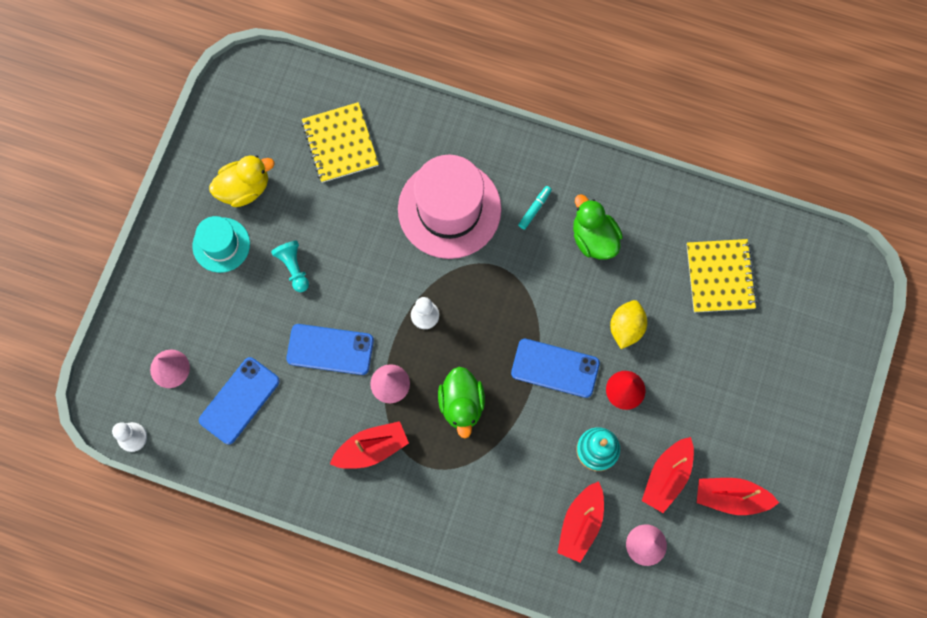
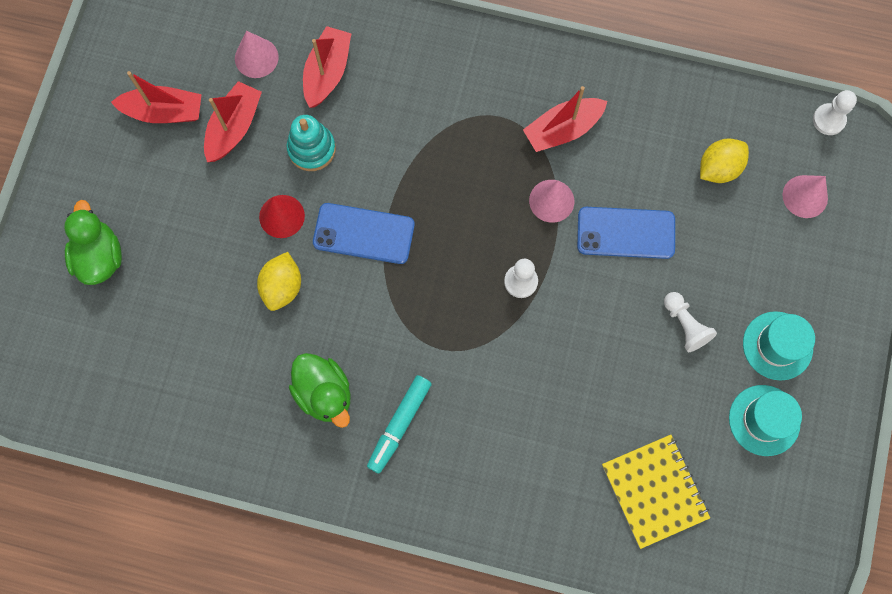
camera: 175 degrees right, 0 degrees up
blue phone [199,357,280,444] -> yellow lemon [700,138,749,183]
yellow duck [209,155,275,207] -> turquoise hat [729,385,802,456]
turquoise pawn [271,240,309,292] -> white pawn [664,292,717,352]
pink hat [398,155,501,259] -> none
green duck [438,367,485,438] -> green duck moved to [64,200,122,285]
turquoise marker [518,186,552,230] -> turquoise marker [367,375,432,474], size x1.66
yellow notebook [687,239,757,312] -> none

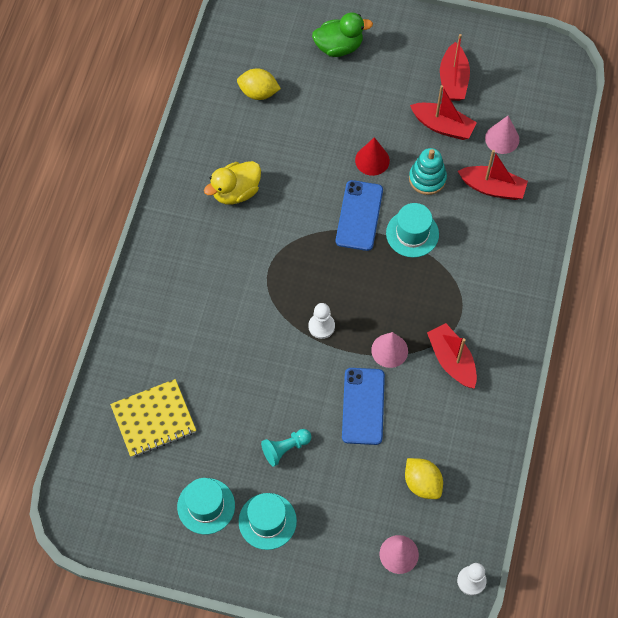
camera: 90 degrees right, 10 degrees down
yellow lemon [257,252,301,311] -> yellow lemon moved to [237,68,281,100]
green duck [289,353,351,428] -> yellow duck [204,161,261,204]
turquoise marker [367,375,432,474] -> none
white pawn [664,292,717,352] -> turquoise pawn [261,429,311,467]
none -> turquoise hat [386,203,439,258]

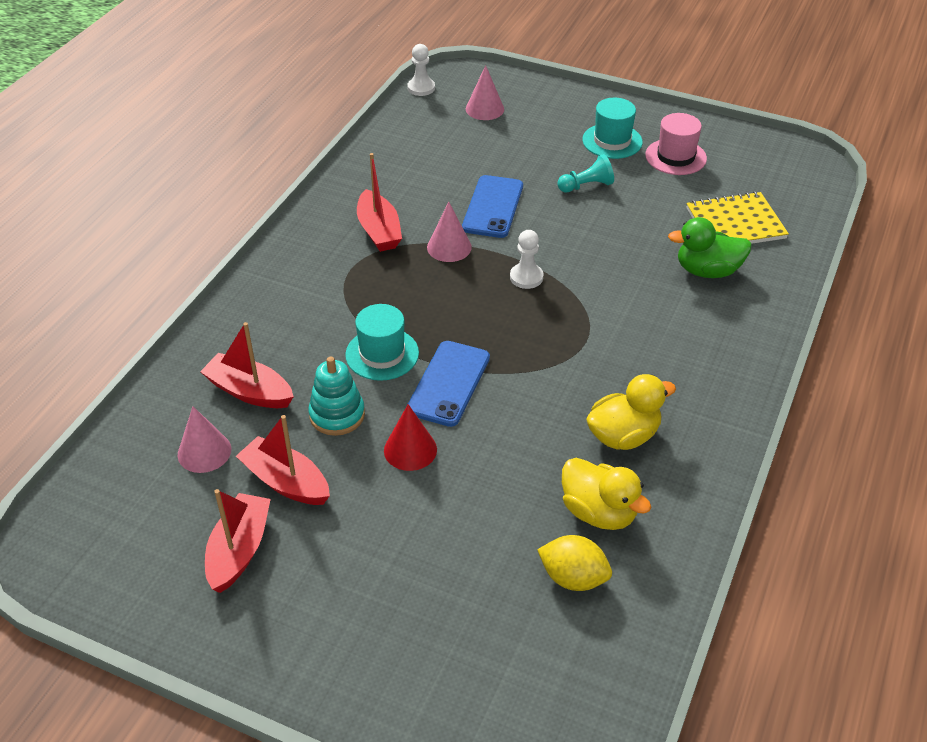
camera: 170 degrees left, 20 degrees down
turquoise hat [177,478,235,535] -> pink hat [645,113,707,175]
green duck [312,12,373,57] -> green duck moved to [668,217,752,278]
yellow lemon [405,458,443,499] -> none
none -> yellow duck [562,458,651,530]

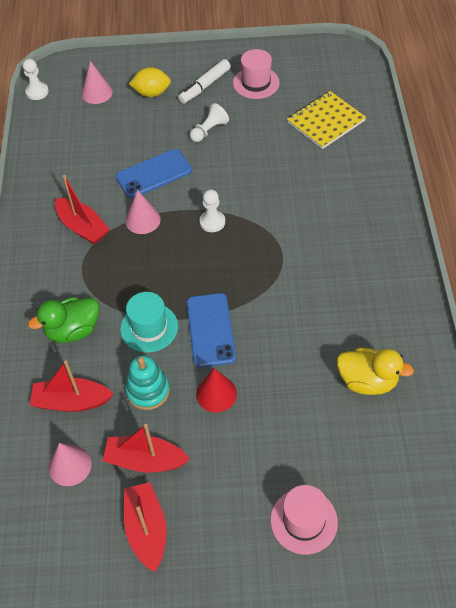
camera: 25 degrees left, 10 degrees up
blue phone [462,175,523,238] -> blue phone turned 75 degrees clockwise [115,149,192,198]
yellow lemon [537,535,612,591] -> yellow lemon moved to [129,67,171,97]
turquoise pawn [557,154,614,193] -> white pawn [190,103,229,142]
turquoise hat [582,98,643,159] -> white marker [178,59,231,104]
yellow duck [586,374,676,450] -> none
green duck [668,217,752,278] -> green duck moved to [28,297,99,343]
none -> pink hat [270,485,338,555]

